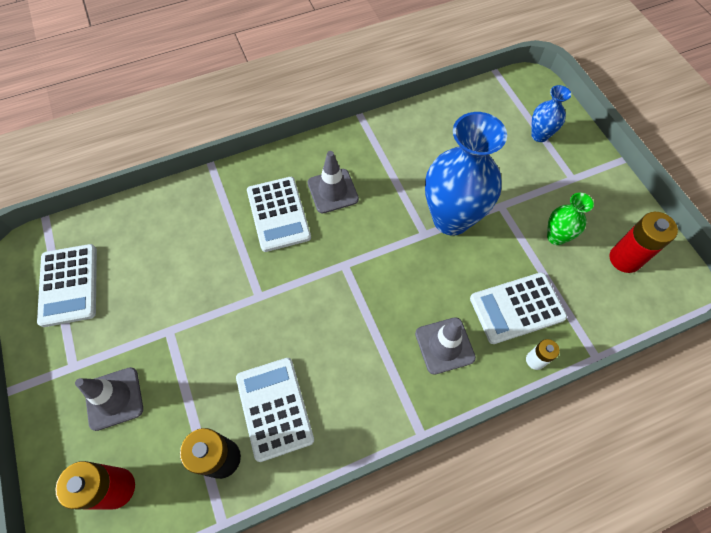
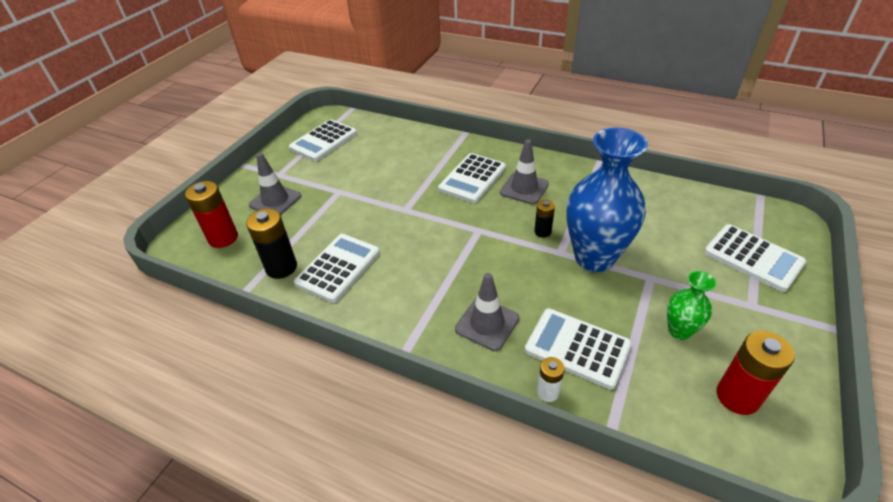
camera: 50 degrees right, 20 degrees down
blue vase [531,85,571,142] -> white calculator [704,224,806,292]
none -> black battery [534,200,555,238]

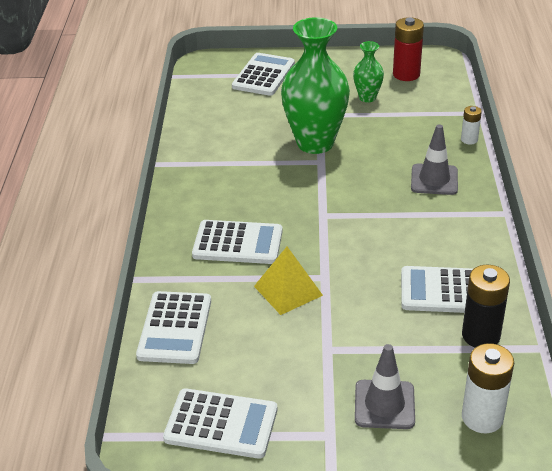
camera: 115 degrees left, 5 degrees down
red battery [185,181,238,248] -> white battery [462,343,514,433]
grey traffic cone [500,139,549,205] -> none
white calculator [525,308,632,389] -> white calculator moved to [136,291,211,364]
black battery [534,200,555,238] -> none
blue vase [566,128,648,272] -> green vase [281,17,350,154]
none -> yellow pyramid [254,247,323,315]

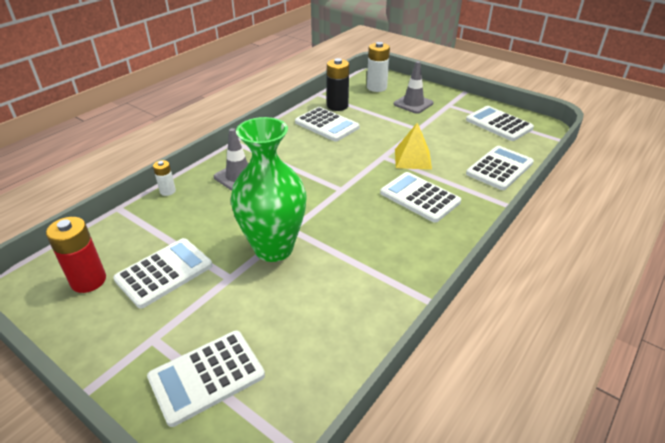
camera: 145 degrees left, 0 degrees up
green vase [353,41,384,102] -> white calculator [113,238,212,308]

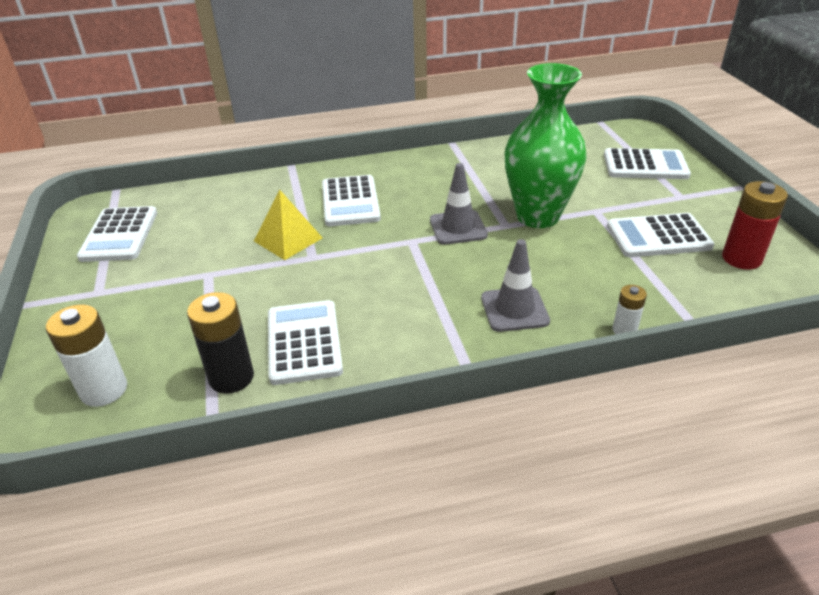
camera: 140 degrees left, 0 degrees up
grey traffic cone [394,61,433,114] -> grey traffic cone moved to [430,163,488,245]
white calculator [466,146,534,190] -> none

